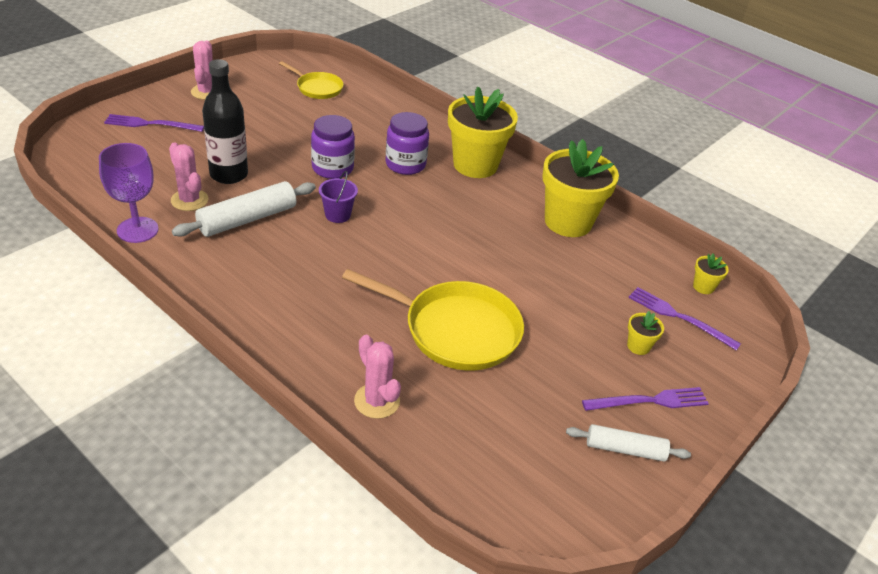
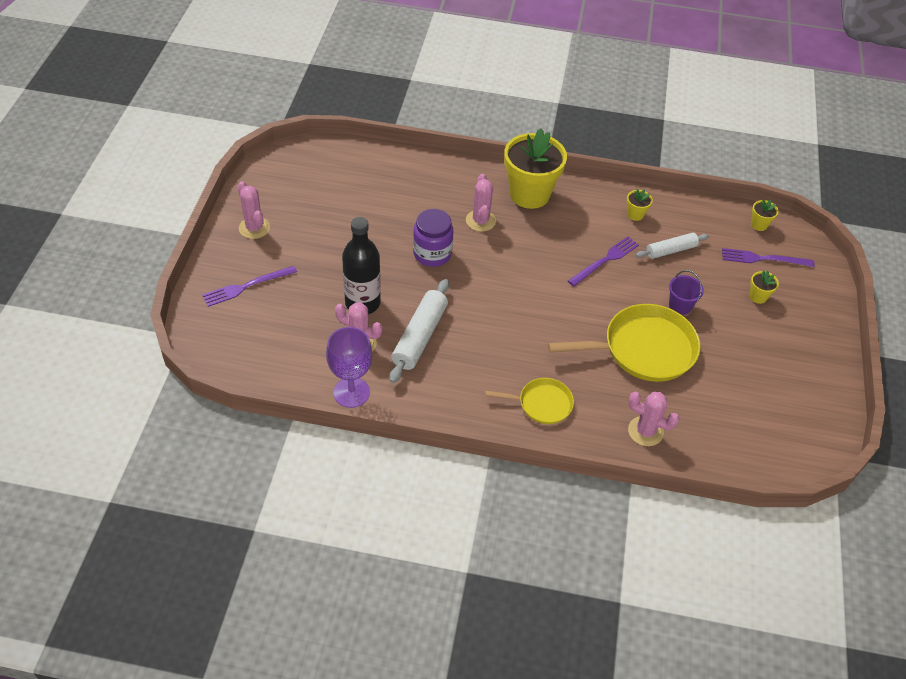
camera: 30 degrees left, 10 degrees up
yellow pan [279,61,344,99] -> yellow pan moved to [485,378,574,424]
purple bucket [319,171,358,223] -> purple bucket moved to [669,270,704,315]
purple jar [385,112,429,175] -> pink cactus [466,174,496,232]
yellow flower pot [542,139,619,237] -> yellow flower pot [627,189,653,221], size x0.41
white rolling pin [566,424,691,462] -> white rolling pin moved to [636,233,709,259]
purple fork [582,387,709,411] -> purple fork moved to [568,236,639,286]

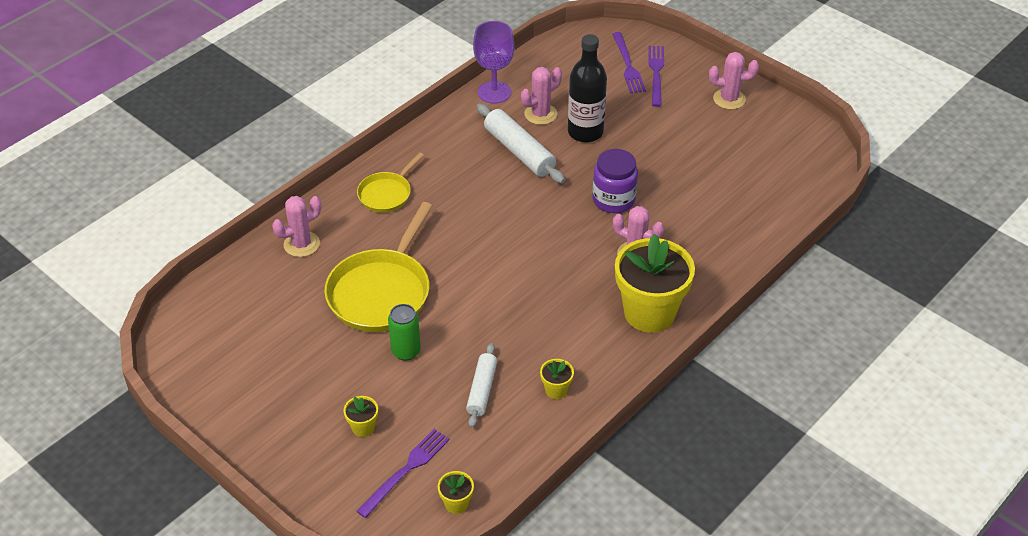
camera: 125 degrees right, 5 degrees down
purple fork [568,236,639,286] -> purple fork moved to [613,32,646,93]
purple bucket [669,270,704,315] -> green can [388,304,421,361]

